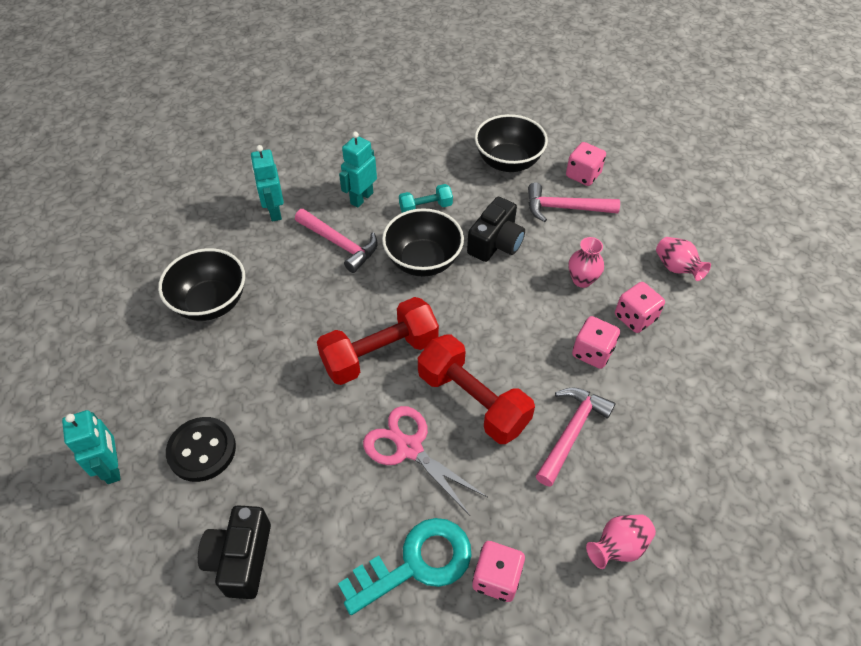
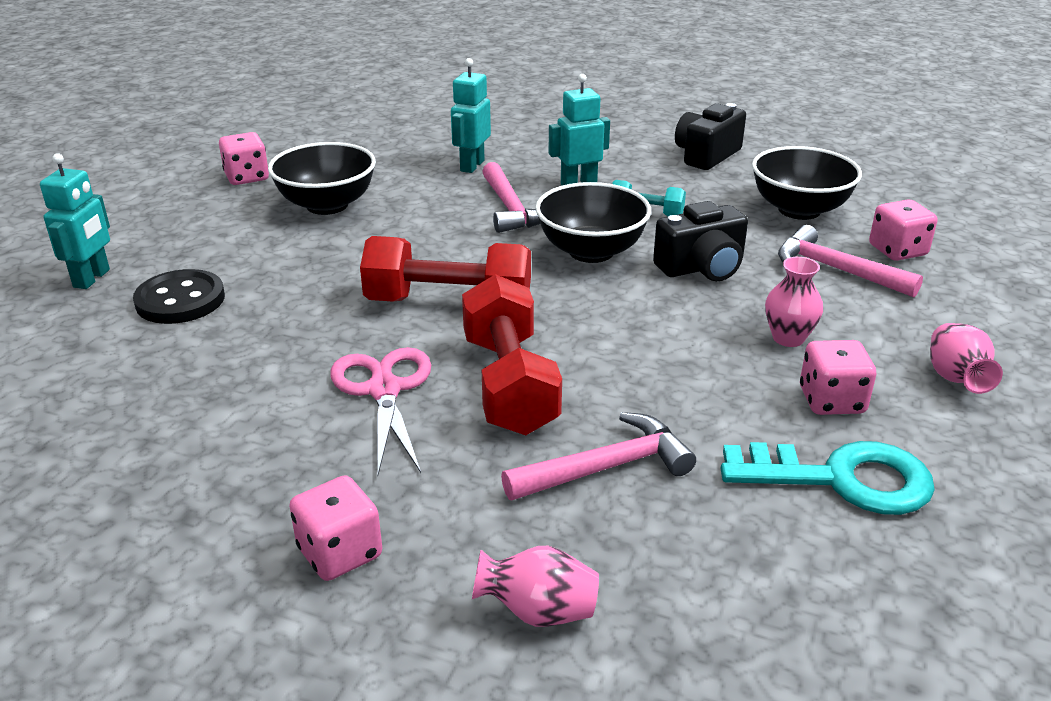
camera: 35 degrees right, 20 degrees down
black camera [198,505,271,599] -> black camera moved to [675,103,746,170]
turquoise key [338,518,471,615] -> turquoise key moved to [720,441,935,515]
pink dice [572,316,620,369] -> pink dice moved to [219,132,269,185]

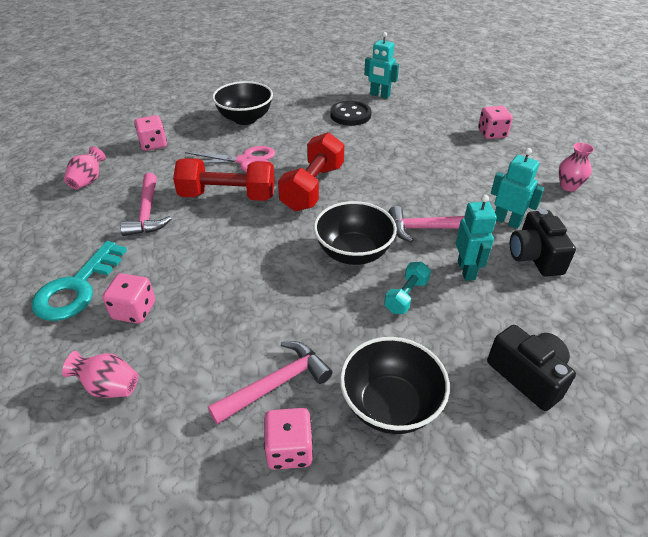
camera: 105 degrees right, 10 degrees up
black bowl [268,142,376,215] -> black bowl moved to [212,81,273,125]
black camera [653,201,748,281] -> black camera moved to [510,209,576,277]
pink vase [765,257,823,347] -> pink vase moved to [559,142,594,191]

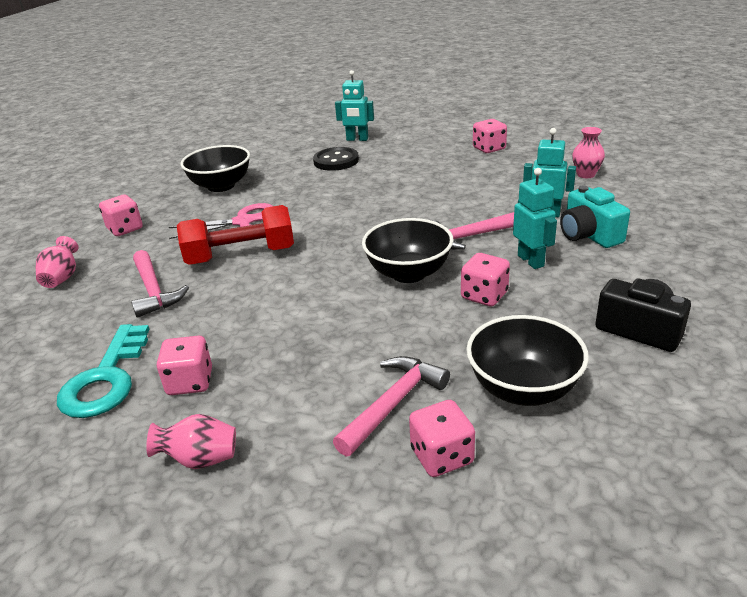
camera: 15 degrees left, 10 degrees down
red dumbbell [278,132,344,211] -> none
turquoise dumbbell [384,262,431,314] -> pink dice [461,253,510,306]
black camera [510,209,576,277] -> turquoise camera [560,185,630,248]

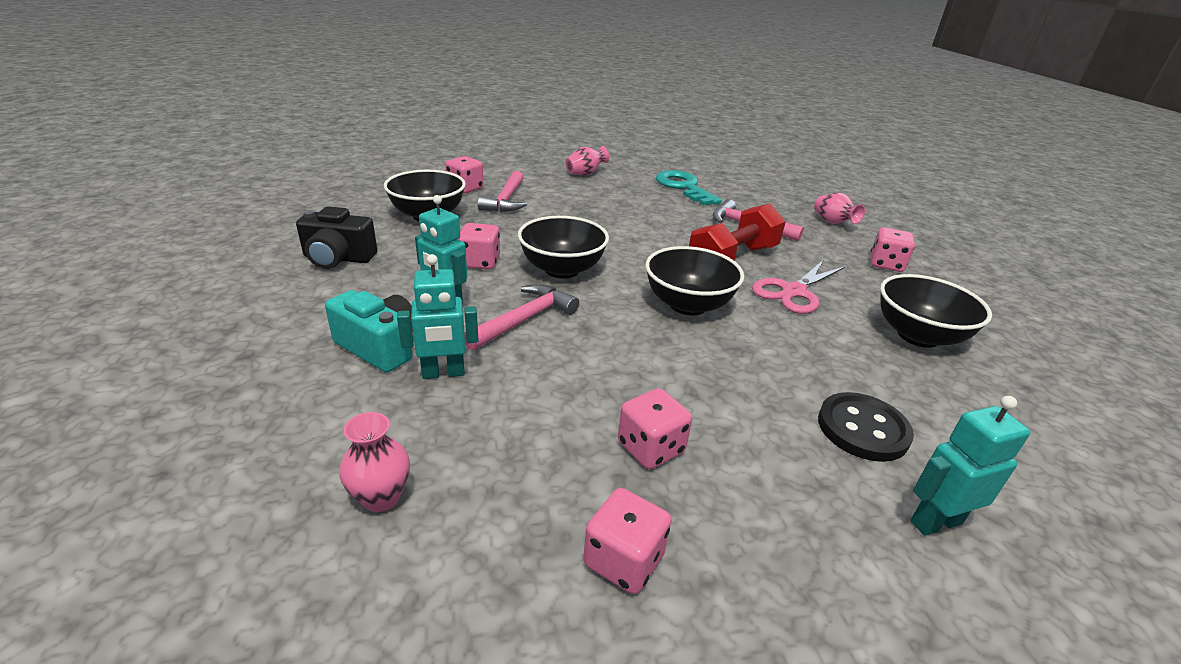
camera: 145 degrees right, 0 degrees up
pink dice [157,336,212,395] -> pink dice moved to [618,388,692,469]
none -> black bowl [645,246,744,315]

